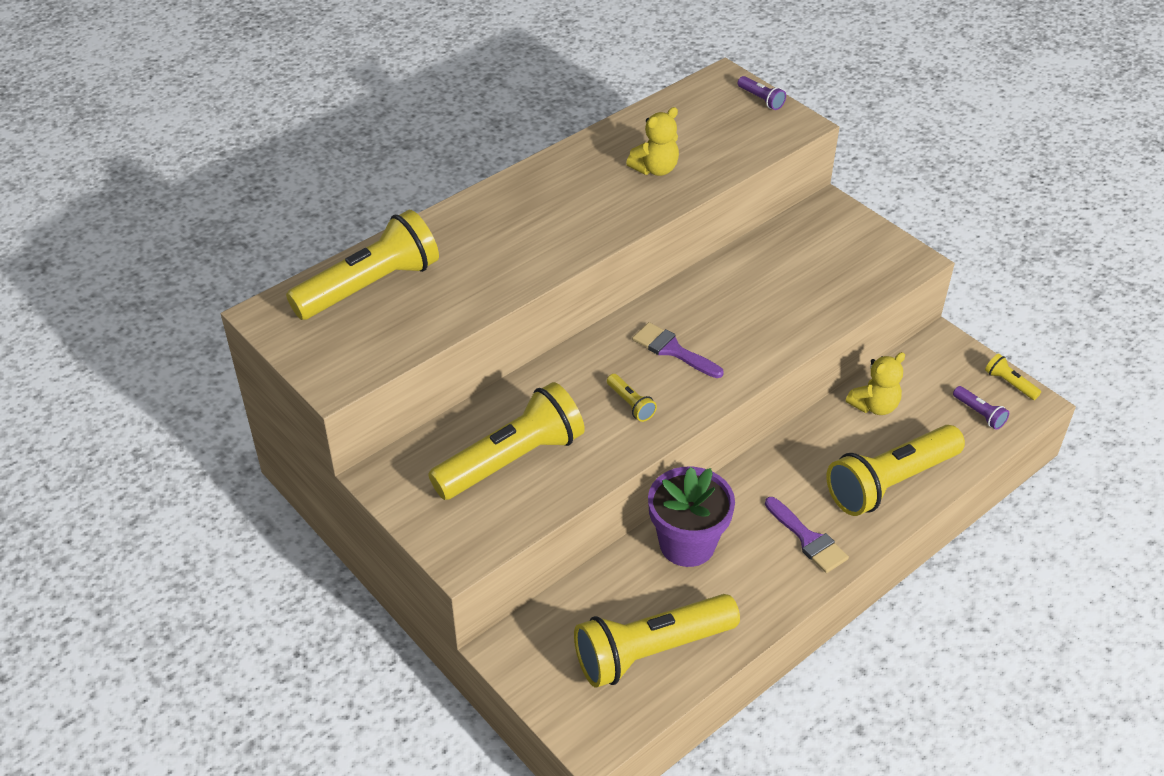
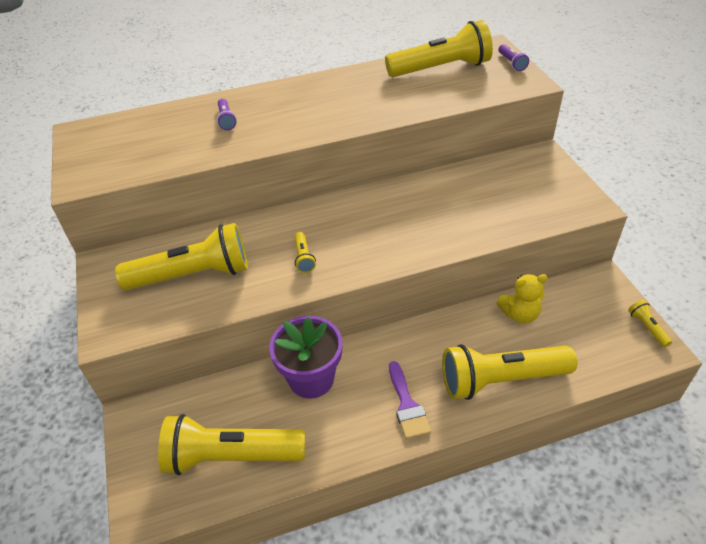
camera: 25 degrees right, 0 degrees up
yellow flashlight [286,210,439,320] -> yellow flashlight moved to [385,20,493,77]
yellow teddy bear [626,107,679,176] -> none
purple brush [632,322,724,378] -> none
purple flashlight [953,386,1009,430] -> purple flashlight moved to [217,99,237,130]

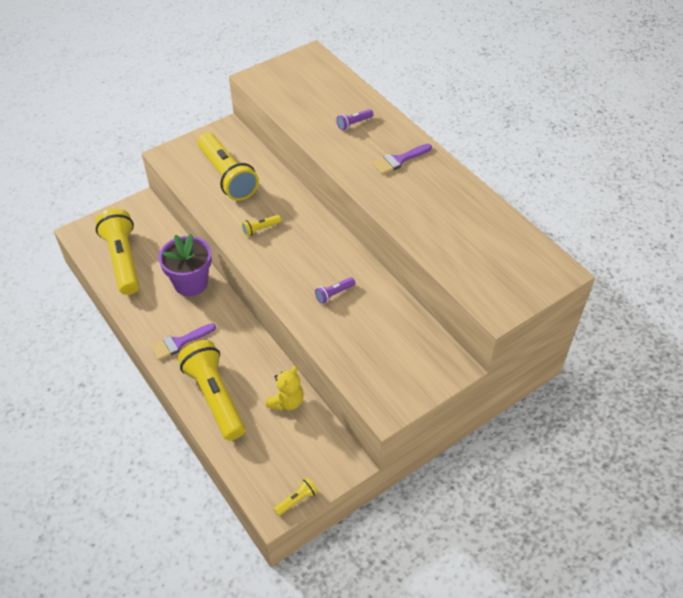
camera: 70 degrees right, 5 degrees up
yellow flashlight [385,20,493,77] -> none
yellow teddy bear [496,274,548,323] -> yellow teddy bear turned 120 degrees counterclockwise [266,366,304,411]
purple flashlight [498,44,529,71] -> purple flashlight moved to [315,277,355,304]
none -> purple brush [372,144,432,175]

